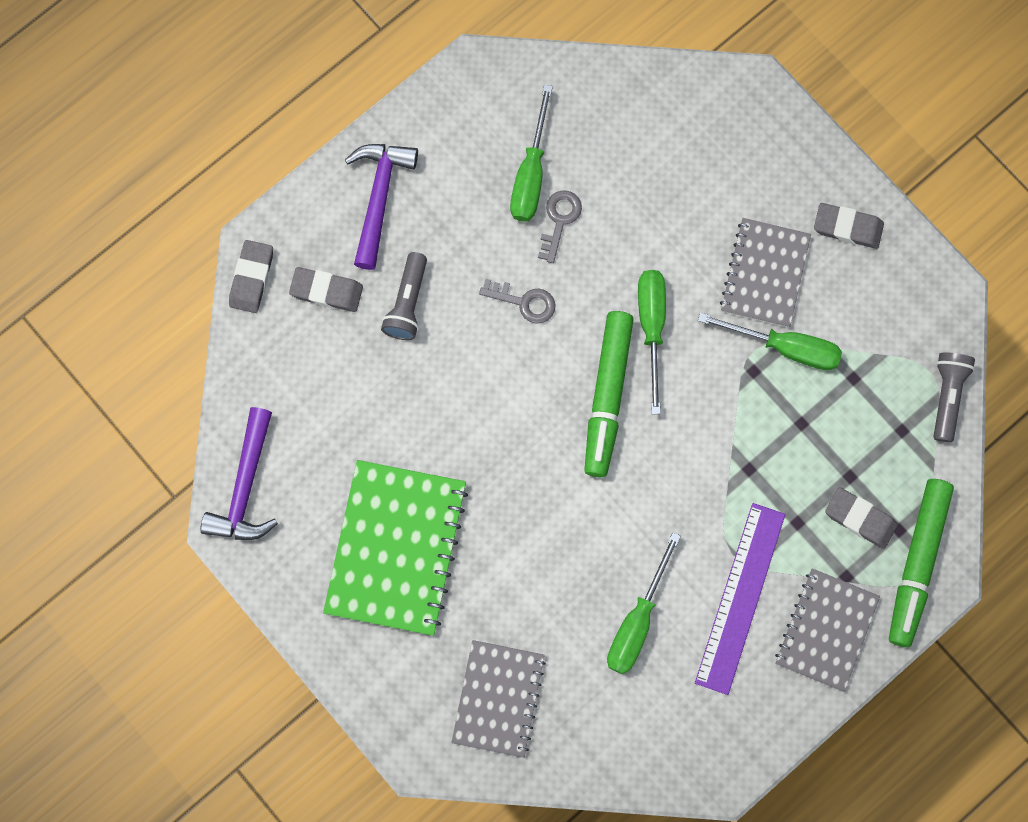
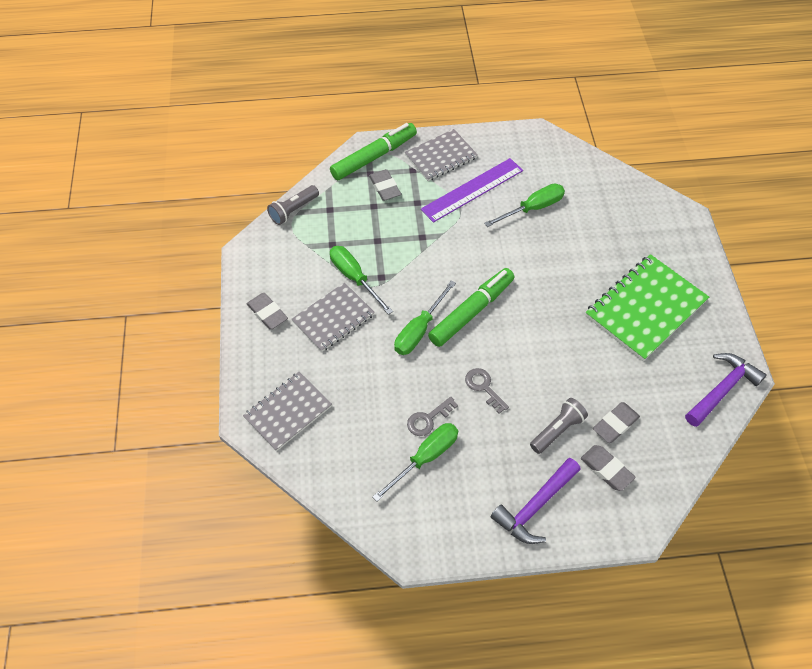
camera: 145 degrees left, 20 degrees down
grey eraser [229,240,273,313] -> grey eraser moved to [593,402,640,443]
grey notebook [451,640,546,758] -> grey notebook moved to [243,372,332,451]

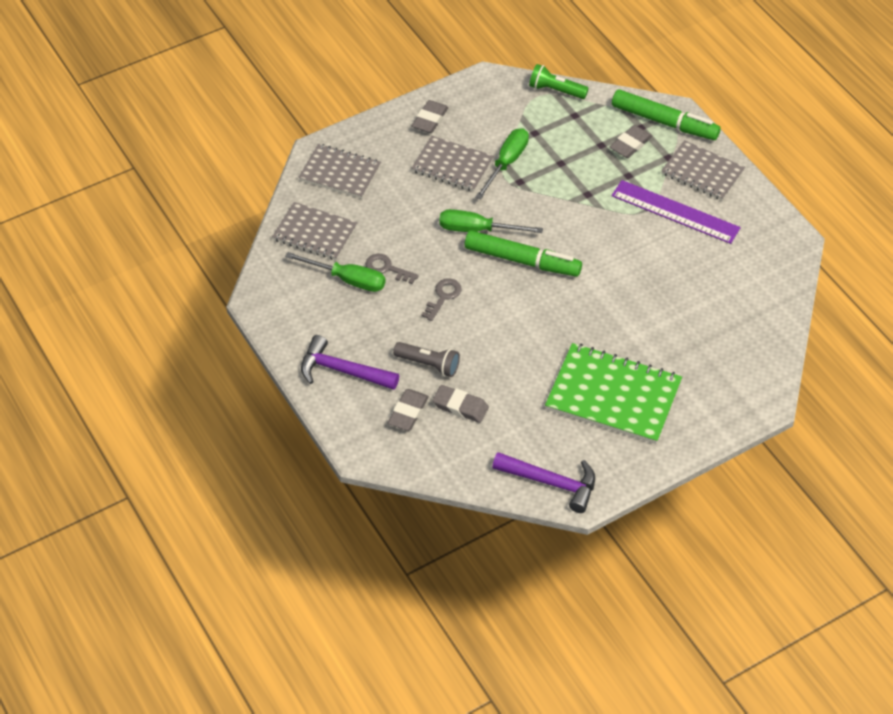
camera: 65 degrees right, 5 degrees down
grey flashlight [267,185,319,225] -> green flashlight [529,64,589,99]
green screwdriver [484,184,565,227] -> none
none -> grey notebook [272,202,358,260]

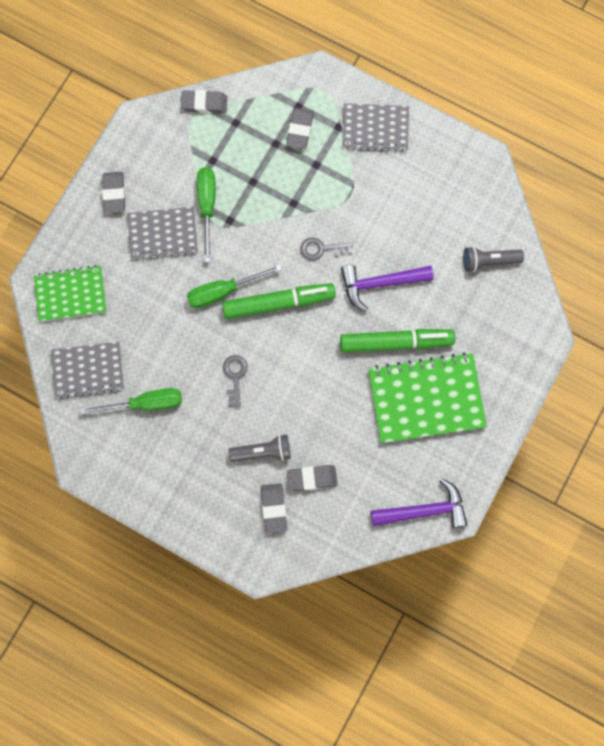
camera: 30 degrees left, 25 degrees up
grey notebook [298,144,381,199] -> green notebook [34,265,107,322]
purple hammer [301,335,399,390] -> purple hammer moved to [341,265,434,312]
grey key [365,254,419,284] -> grey key moved to [300,237,353,261]
green flashlight [529,64,589,99] -> grey eraser [181,90,227,114]
green marker [612,89,721,140] -> green marker moved to [340,329,455,353]
purple ruler [612,180,741,244] -> none
none -> grey flashlight [463,246,524,272]

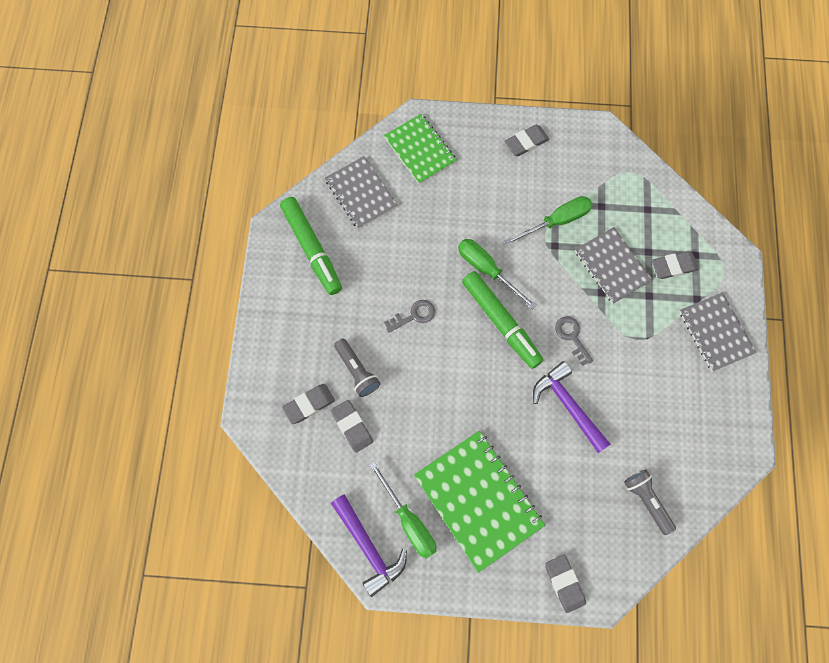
camera: 65 degrees right, 5 degrees down
green screwdriver [80,388,182,415] -> green screwdriver moved to [369,461,436,559]
grey notebook [127,207,198,260] -> grey notebook moved to [575,227,653,304]
grey eraser [181,90,227,114] -> grey eraser moved to [545,555,586,613]
green marker [340,329,455,353] -> green marker moved to [280,197,342,295]

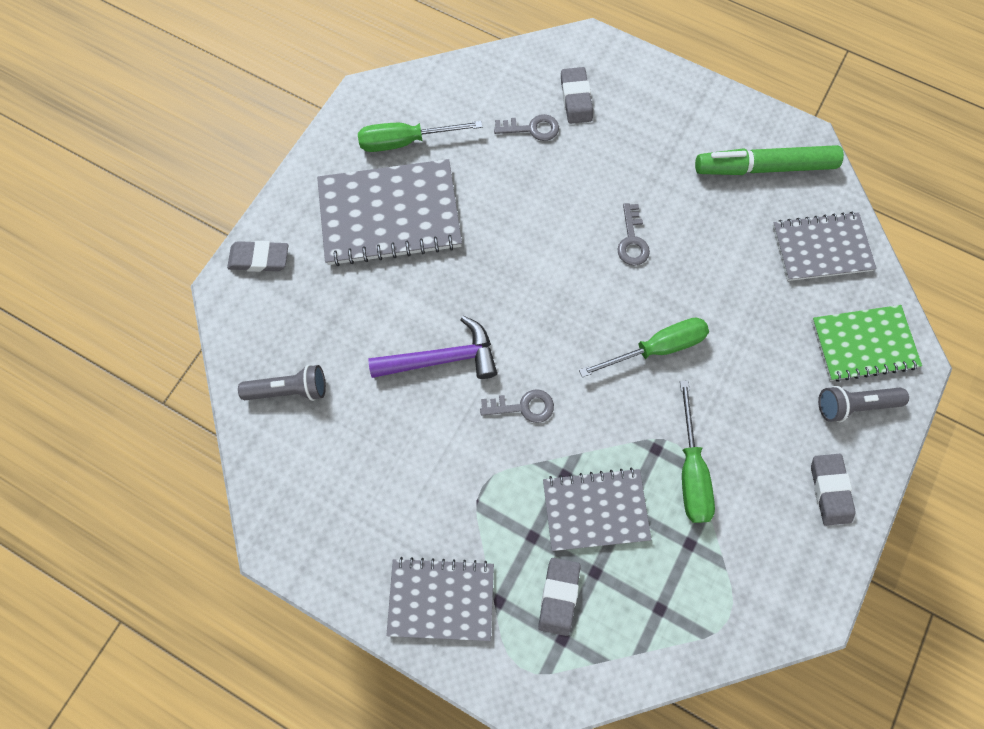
camera: 115 degrees right, 0 degrees up
grey eraser [331,400,373,453] -> grey key [494,114,559,141]
purple hammer [331,494,407,597] -> none
grey flashlight [334,339,380,397] -> grey flashlight moved to [818,386,909,422]
green notebook [414,431,545,573] -> grey notebook [317,159,462,266]
green marker [462,271,543,369] -> none

